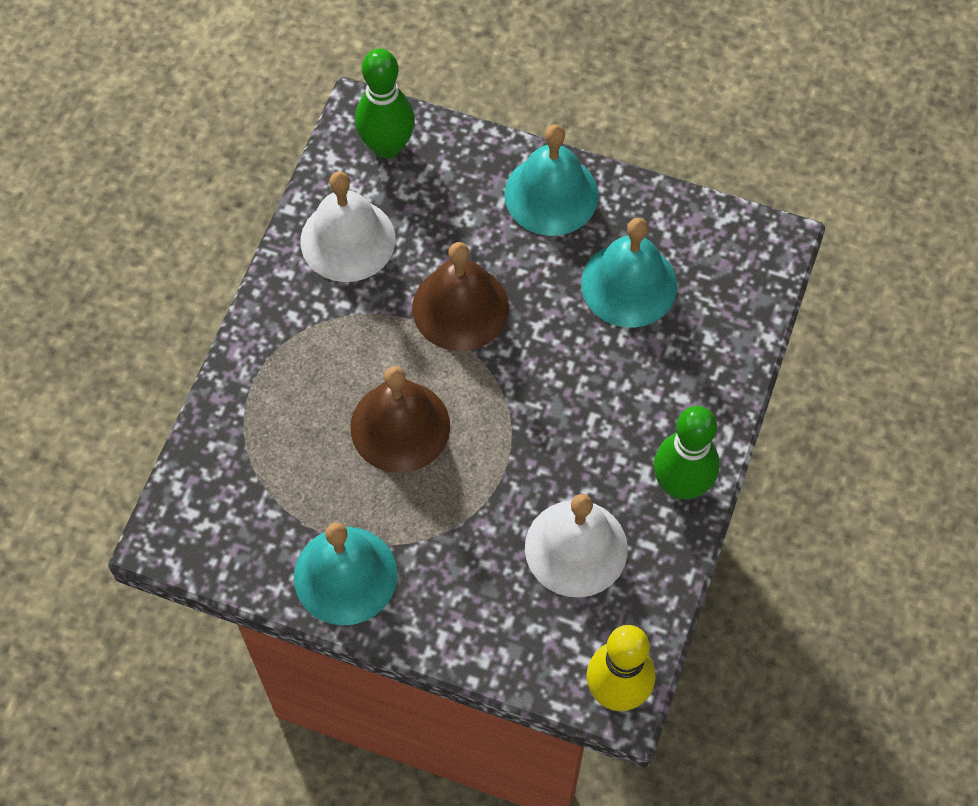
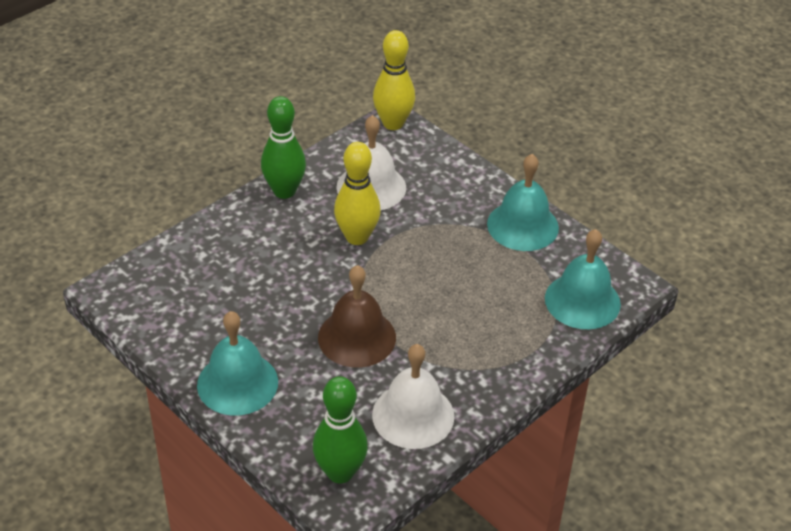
camera: 155 degrees left, 20 degrees down
brown bell [350,366,450,473] -> none
turquoise bell [581,218,677,327] -> turquoise bell moved to [545,229,621,329]
none -> yellow bowling pin [334,142,381,245]

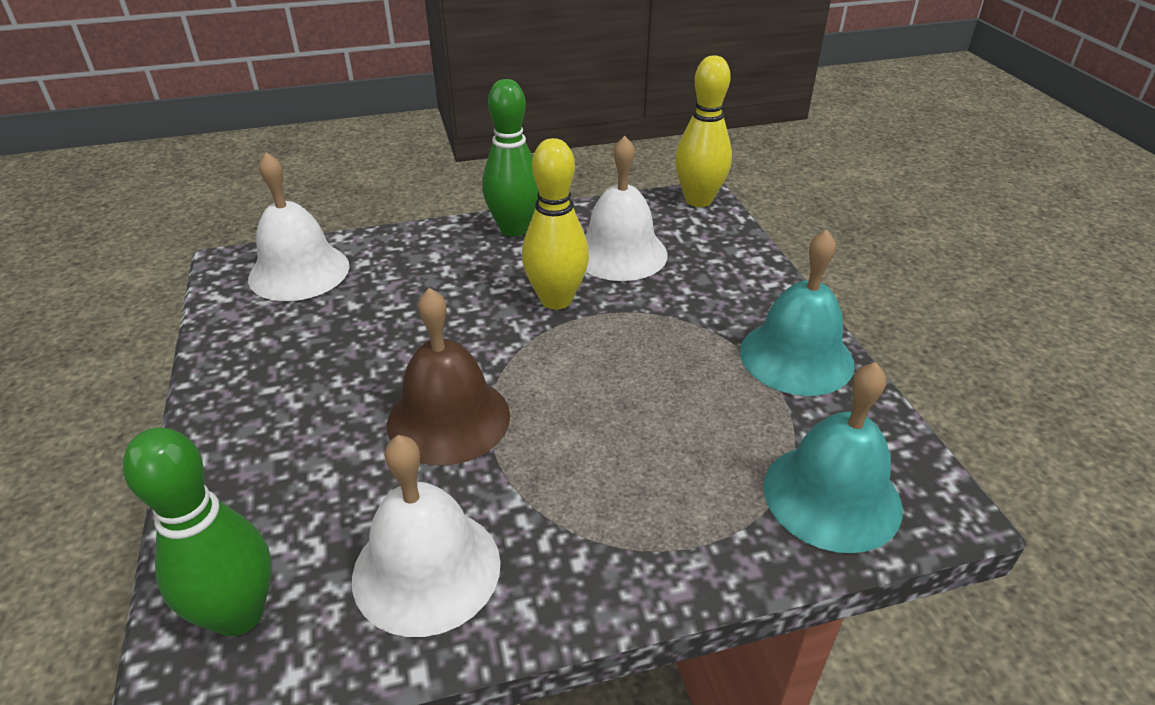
camera: 30 degrees right, 5 degrees down
turquoise bell [197,311,278,415] -> none
none -> white bell [248,152,349,301]

